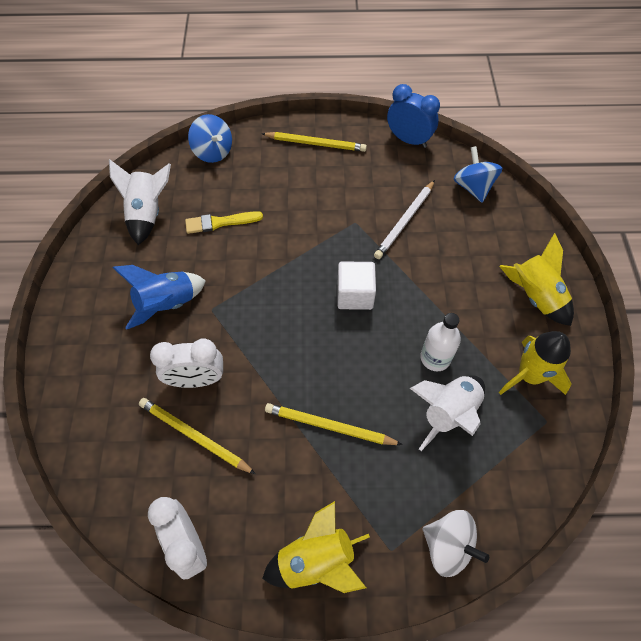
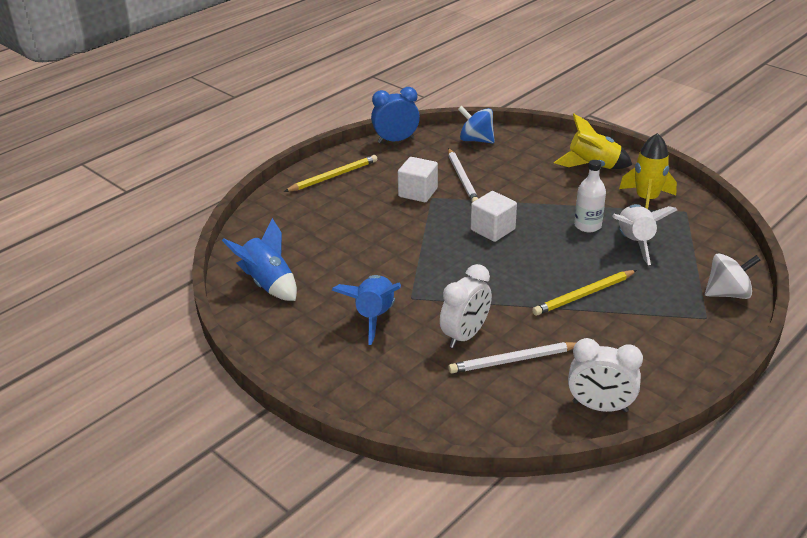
camera: 45 degrees left, 25 degrees down
white rocket [109,159,171,245] -> blue rocket [222,218,297,301]
yellow pencil [139,398,256,474] -> white pencil [448,342,577,373]
yellow brush [185,211,263,234] -> none
blue spinning top [188,114,232,163] -> none
yellow rocket [262,501,370,593] -> none
none -> white cube [398,157,438,202]

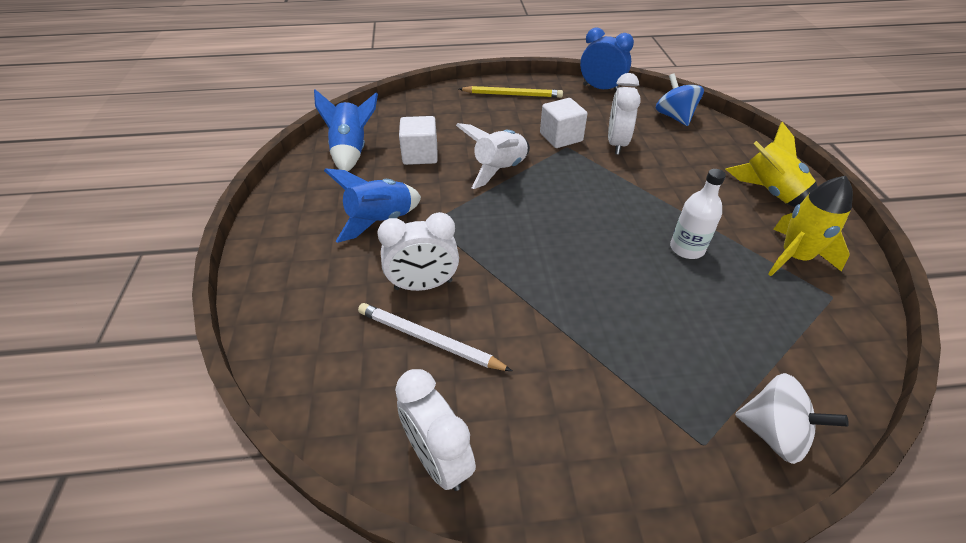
camera: 40 degrees right, 10 degrees up
white pencil [448,148,479,202] -> white clock [608,73,641,155]
white cube [471,191,517,242] -> white cube moved to [399,116,438,165]
yellow pencil [532,270,637,316] -> none
white rocket [612,204,677,265] -> white rocket moved to [456,123,530,189]

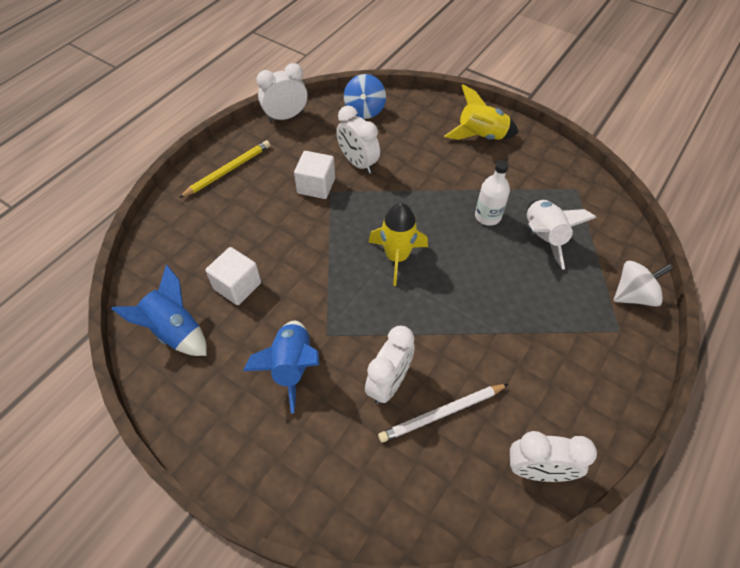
camera: 50 degrees left, 10 degrees up
white rocket [456,123,530,189] -> white rocket moved to [527,199,597,270]
blue clock [580,27,634,91] -> white clock [257,63,307,122]
blue spinning top [656,73,704,126] -> blue spinning top turned 105 degrees counterclockwise [344,74,386,119]
yellow rocket [768,176,853,276] -> yellow rocket moved to [369,203,428,286]

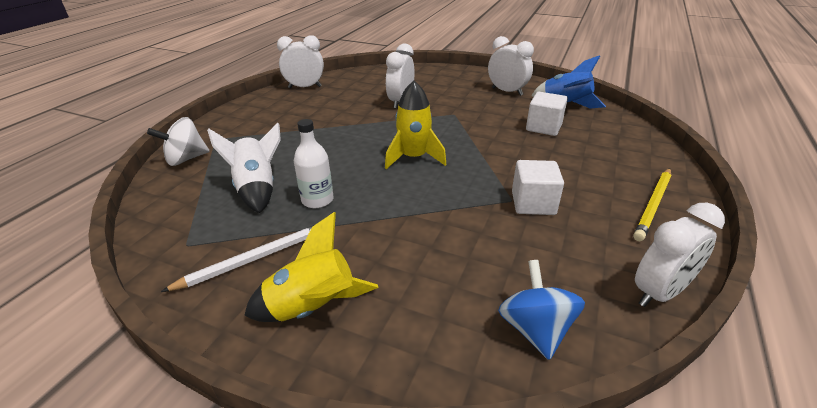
camera: 170 degrees right, 20 degrees down
blue rocket [243,321,319,413] -> none
white clock [336,105,380,174] -> white clock moved to [488,36,534,96]
white pencil [378,384,508,443] -> white pencil moved to [161,225,314,292]

